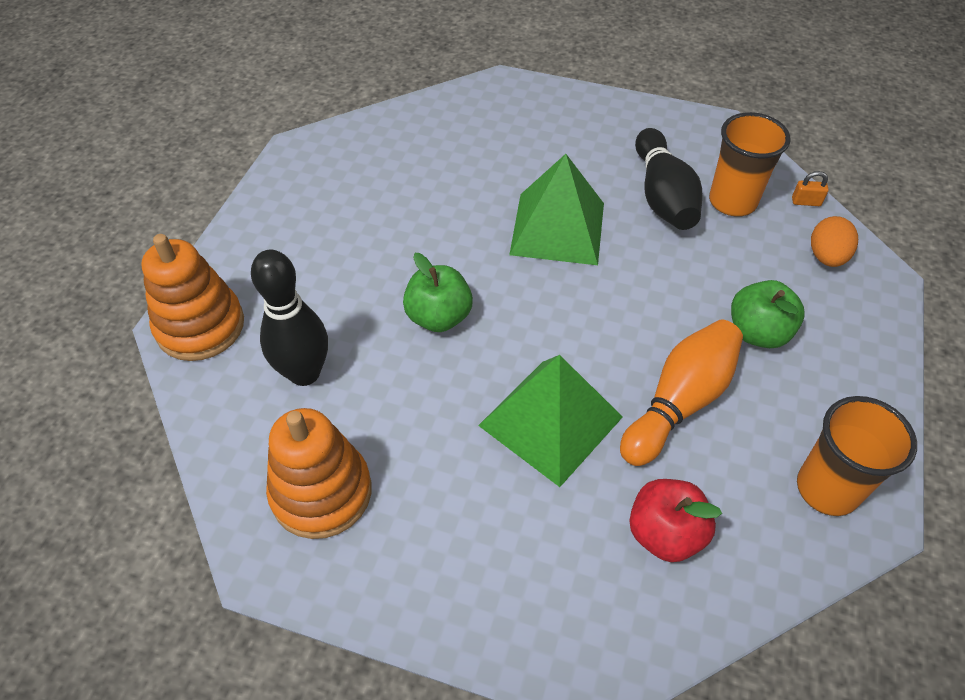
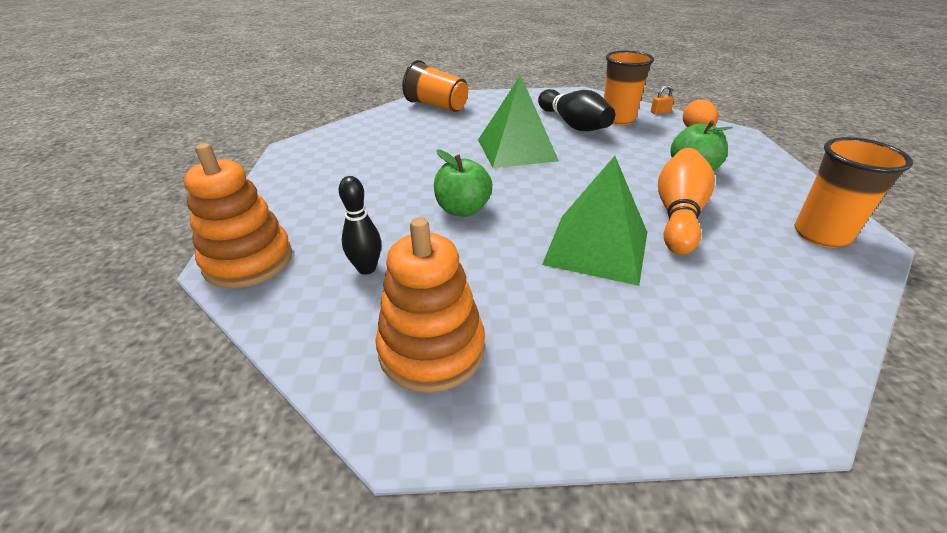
camera: 20 degrees left, 15 degrees down
black bowling pin [251,249,328,386] -> black bowling pin [339,176,382,275], size x0.62
red apple [629,479,722,562] -> none
none -> orange cup [402,60,468,112]

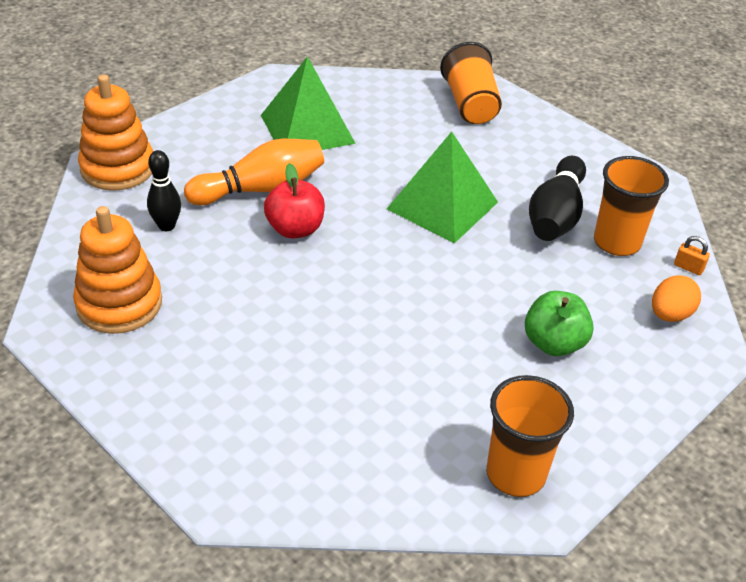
camera: 45 degrees right, 5 degrees up
green apple [434,150,492,217] -> red apple [264,163,325,238]
green pyramid [542,156,647,286] -> green pyramid moved to [261,56,356,150]
orange bowling pin [658,148,715,255] -> orange bowling pin moved to [184,139,324,205]

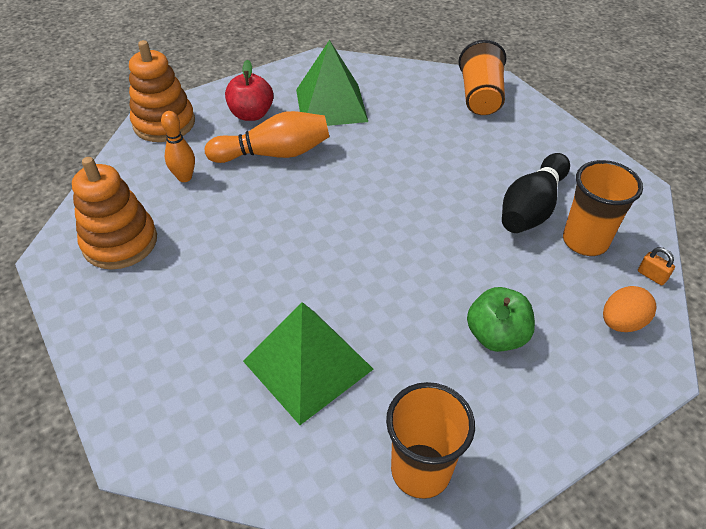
camera: 15 degrees right, 5 degrees up
black bowling pin [147,150,181,231] -> orange bowling pin [161,111,195,182]
red apple [264,163,325,238] -> red apple moved to [225,60,273,121]
green pyramid [387,131,498,243] -> green pyramid moved to [243,302,374,425]

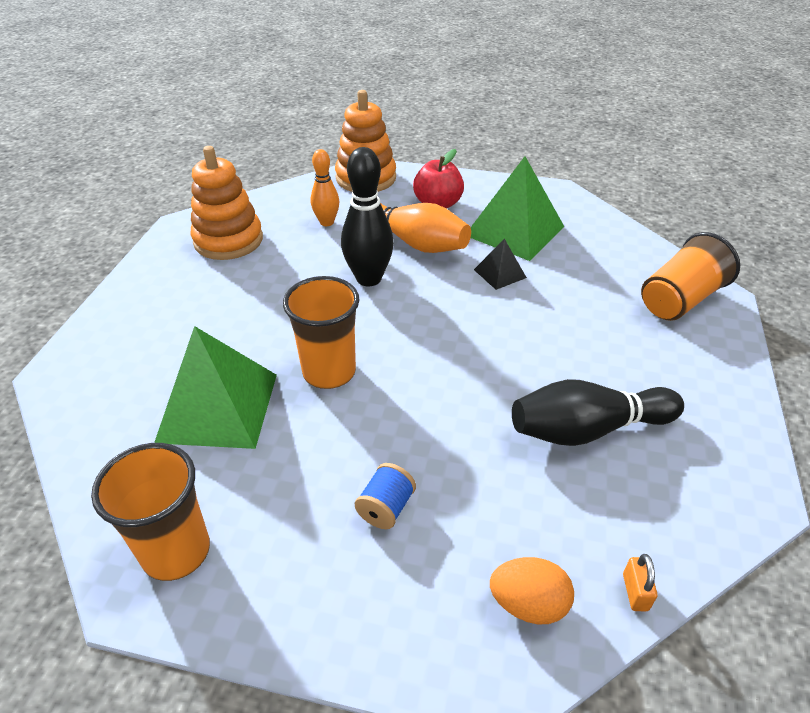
camera: 45 degrees right, 5 degrees down
green apple [467,287,535,352] -> blue spool [355,463,416,529]
orange cup [563,160,643,256] -> orange cup moved to [283,276,359,389]
none -> black bowling pin [341,147,394,286]
none -> black pyramid [474,239,527,290]

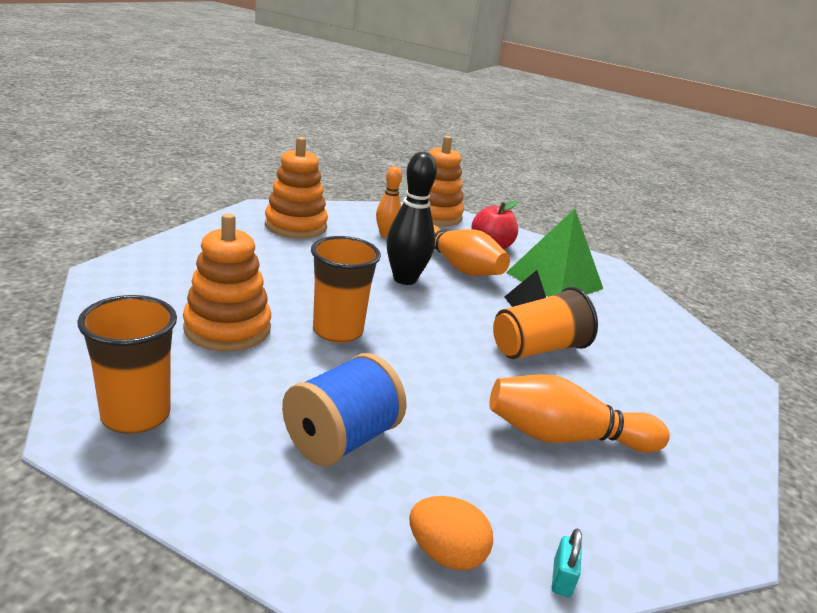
camera: 10 degrees right, 15 degrees down
green pyramid [154,326,277,449] -> orange stacking toy [183,213,271,352]
blue spool [355,463,416,529] -> blue spool [282,353,407,467], size x1.89
black bowling pin [512,379,684,446] -> orange bowling pin [489,374,670,453]
orange padlock [623,554,657,611] -> turquoise padlock [552,529,582,597]
orange cup [641,232,740,321] -> orange cup moved to [493,287,598,359]

